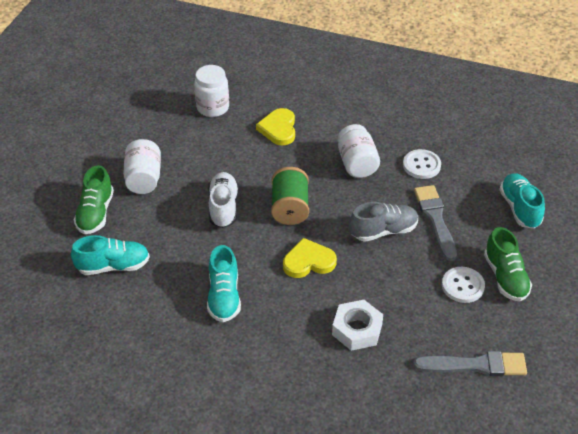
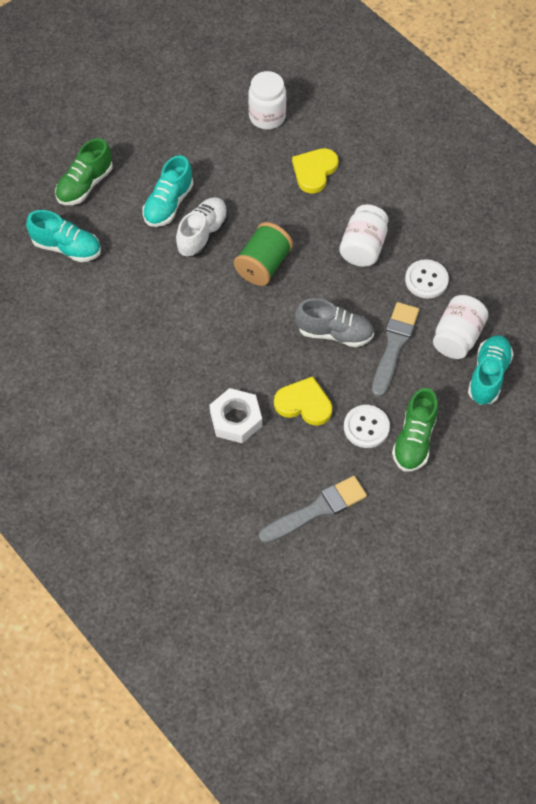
camera: 30 degrees right, 15 degrees up
white jar [123,139,161,194] -> white jar moved to [433,295,488,359]
turquoise shoe [207,245,241,322] -> turquoise shoe moved to [142,155,194,227]
yellow heart [283,238,337,278] -> yellow heart moved to [274,376,332,426]
grey brush [413,351,527,376] -> grey brush turned 60 degrees counterclockwise [259,476,367,543]

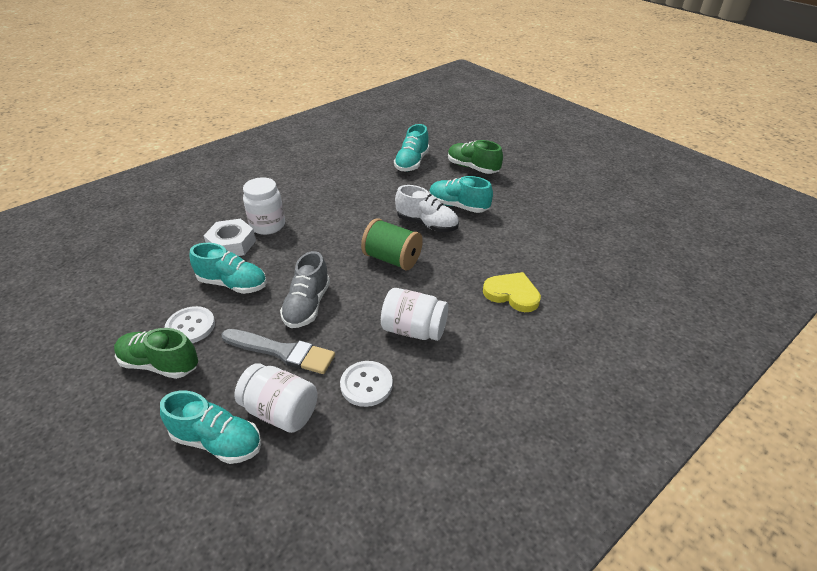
camera: 90 degrees right, 20 degrees down
white jar [248,71,286,130] -> white jar moved to [243,177,285,235]
grey brush [259,476,367,543] -> none
yellow heart [274,376,332,426] -> turquoise shoe [190,243,267,294]

